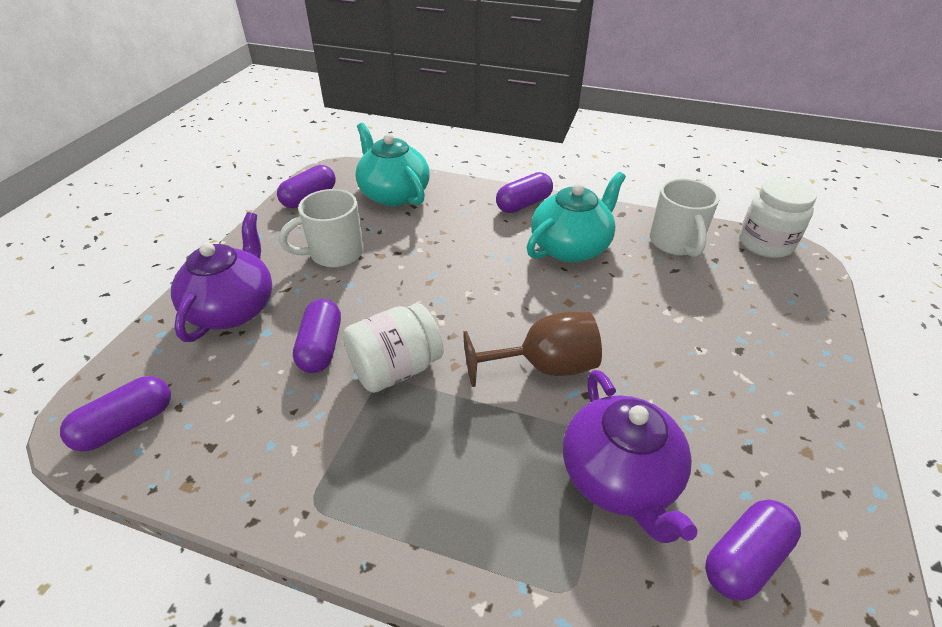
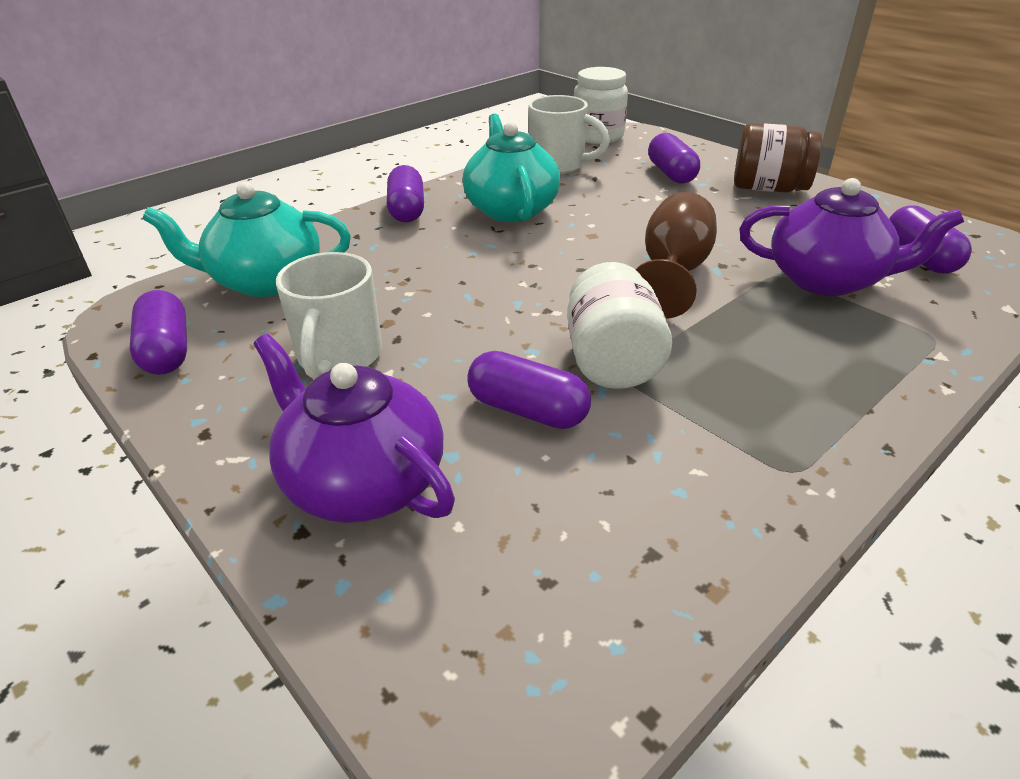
camera: 60 degrees left, 5 degrees down
purple capsule [60,376,171,452] -> purple capsule moved to [648,133,700,184]
none -> brown jar [734,123,822,193]

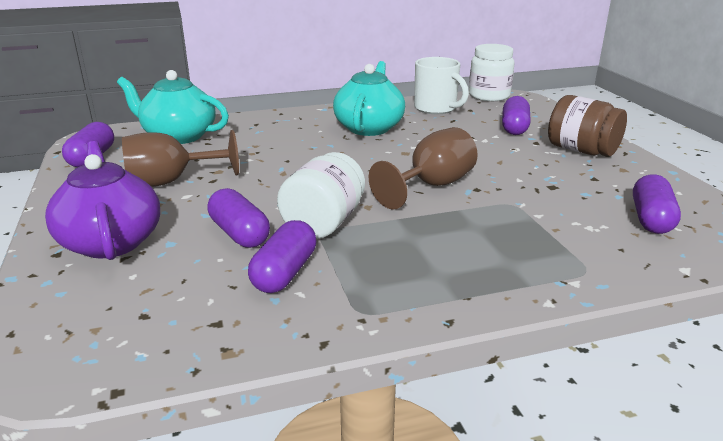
camera: 25 degrees right, 10 degrees down
white mug [276,252,382,379] -> brown goblet [122,130,239,187]
purple capsule [387,165,424,222] -> purple capsule moved to [248,220,316,293]
purple teapot [739,178,964,296] -> none

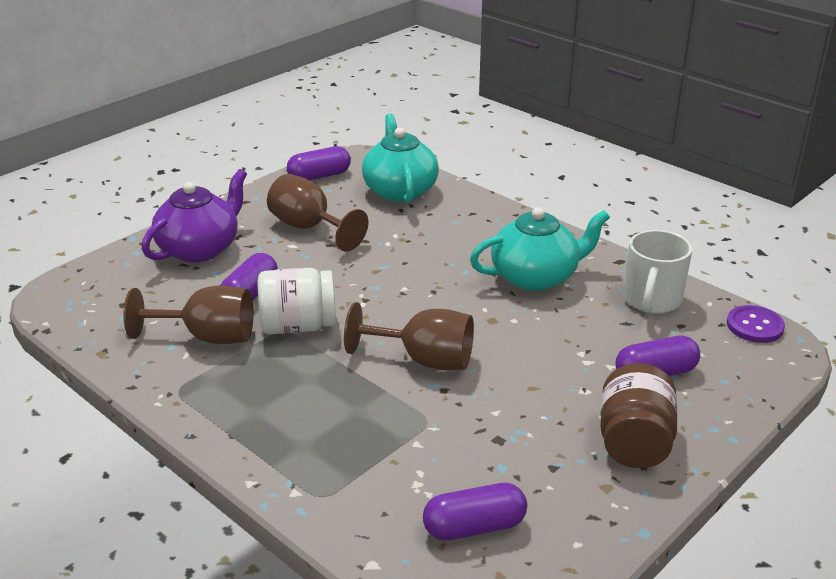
camera: 60 degrees right, 5 degrees up
purple capsule [248,220,316,293] -> brown goblet [123,285,253,344]
white jar [469,44,515,101] -> purple button [727,305,785,343]

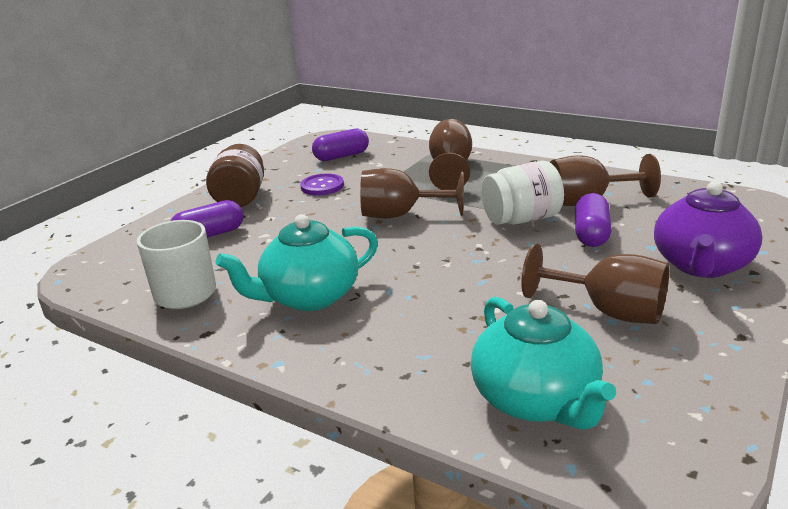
camera: 170 degrees right, 5 degrees down
purple capsule [287,146,351,180] -> none
purple button [727,305,785,343] -> purple button moved to [300,174,344,196]
none -> brown goblet [429,119,472,190]

